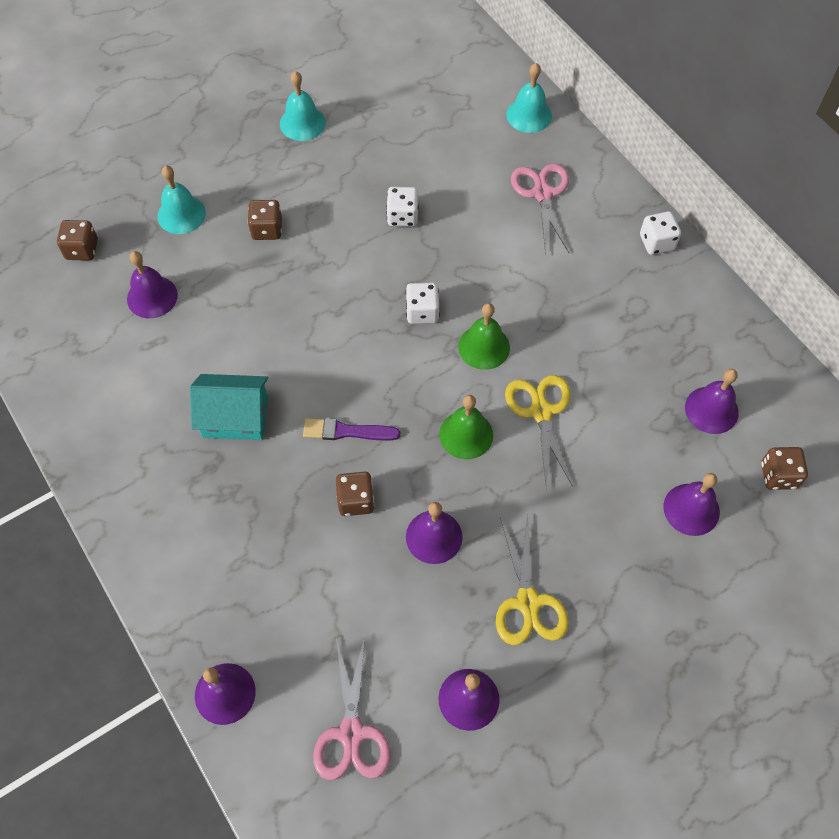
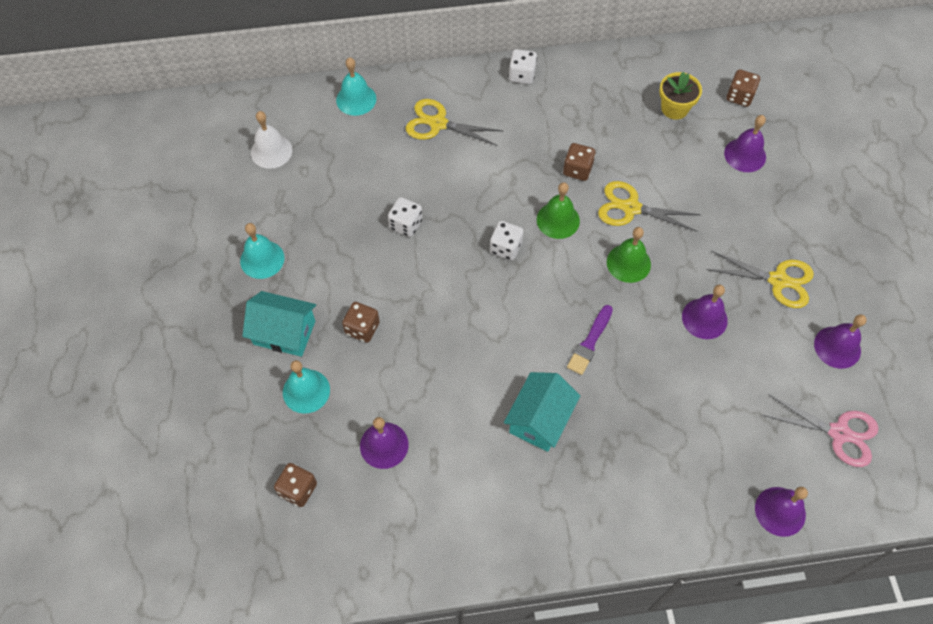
camera: 65 degrees left, 0 degrees up
brown dice [336,472,374,516] -> brown dice moved to [563,143,596,181]
pink scissors [511,164,569,255] -> yellow scissors [406,99,503,146]
purple bell [685,369,739,434] -> yellow flower pot [659,72,702,120]
none -> turquoise house [242,291,316,357]
none -> white bell [251,111,292,169]

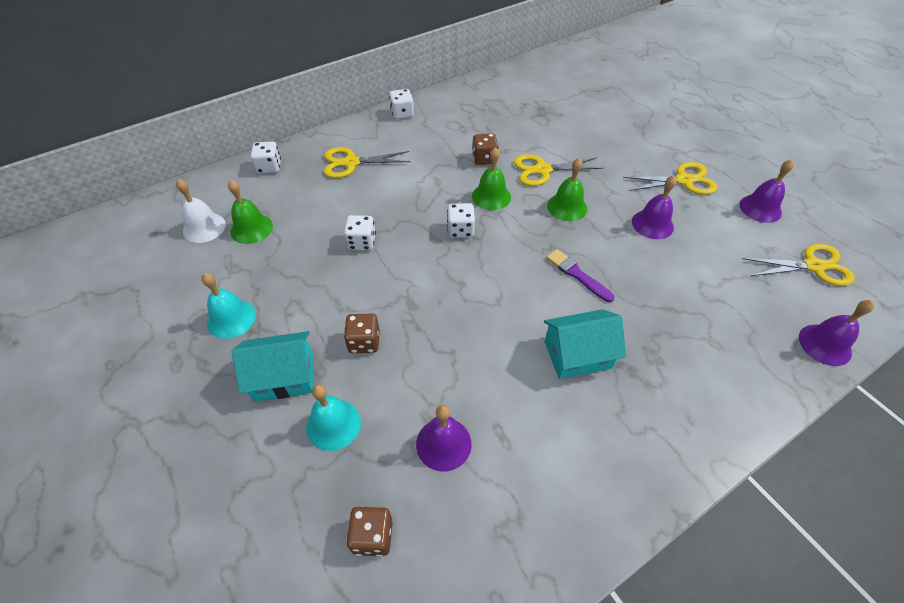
camera: 25 degrees left, 10 degrees down
turquoise bell [336,57,376,116] -> white dice [250,141,281,174]
turquoise house [504,372,580,452] -> turquoise house turned 75 degrees clockwise [544,309,626,379]
purple brush [567,305,613,375] -> purple brush turned 135 degrees clockwise [547,249,614,302]
yellow flower pot [659,72,702,120] -> none
purple bell [724,115,766,172] -> none
brown dice [727,69,760,107] -> none
pink scissors [762,394,879,467] -> yellow scissors [743,244,855,286]
none -> green bell [228,180,273,244]

